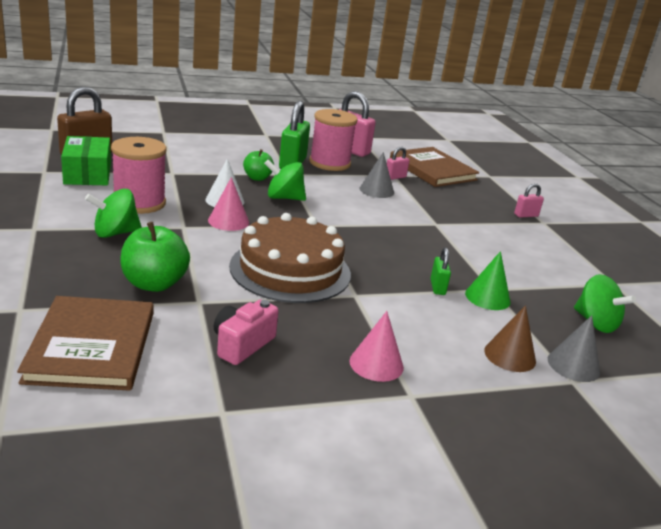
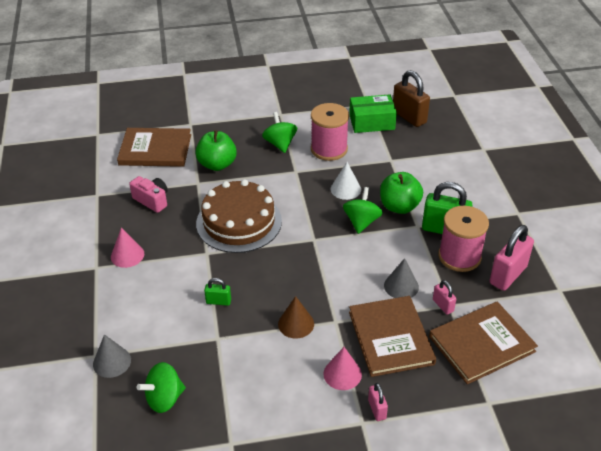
camera: 100 degrees right, 15 degrees up
pink cone [208,177,249,231] -> pink cone moved to [323,347,362,390]
green apple [243,149,274,181] -> green apple [380,172,423,214], size x1.58
green cone [465,251,511,310] -> none
brown cone [484,305,536,372] -> brown cone moved to [278,296,314,339]
none -> brown book [349,296,436,377]

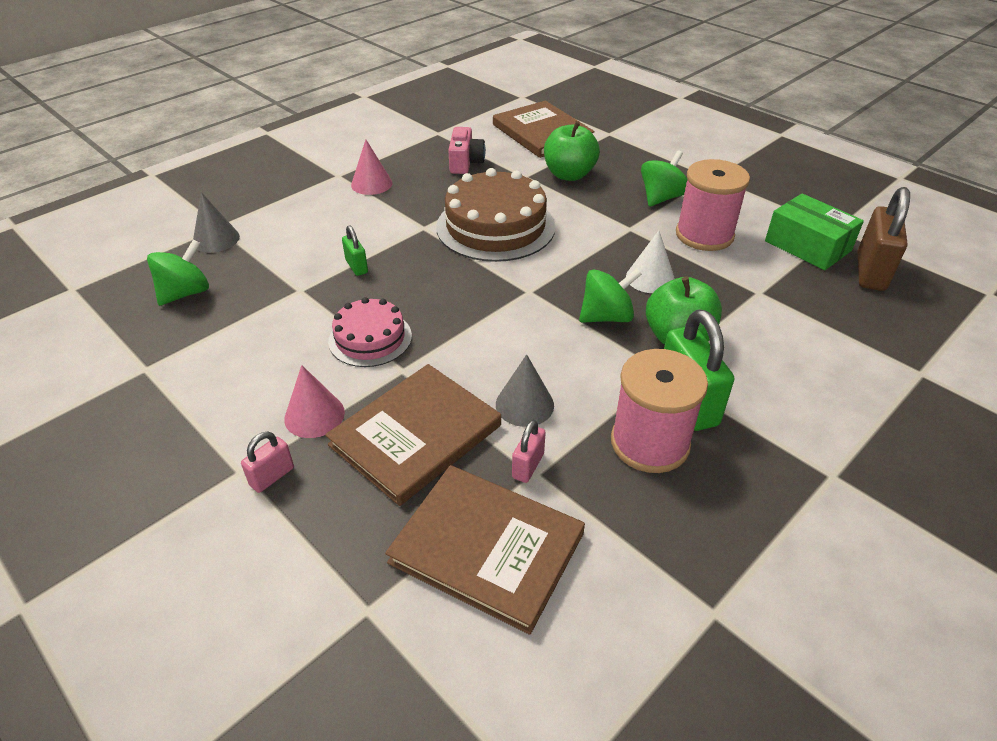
camera: 55 degrees right, 0 degrees up
green spinning top [137,362,186,413] -> green spinning top turned 105 degrees clockwise [147,239,209,306]
brown cone [278,296,314,339] -> pink cake [328,297,412,367]
pink padlock [489,225,534,291] -> none

